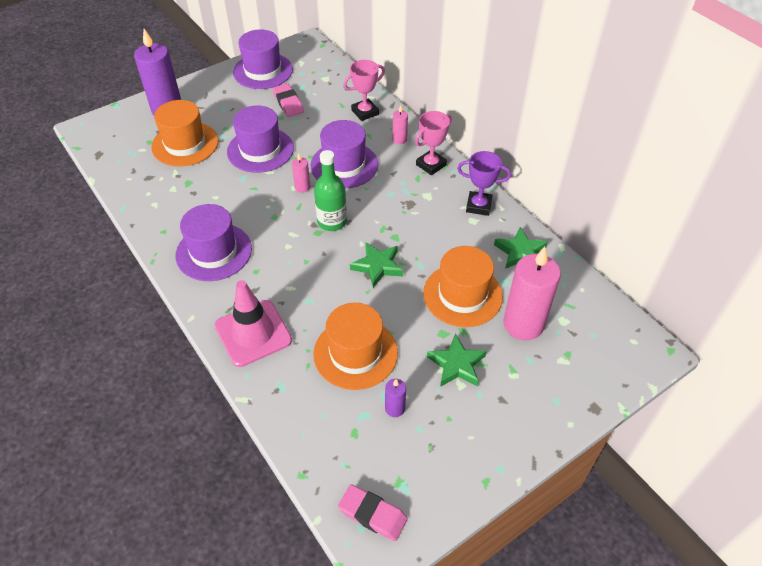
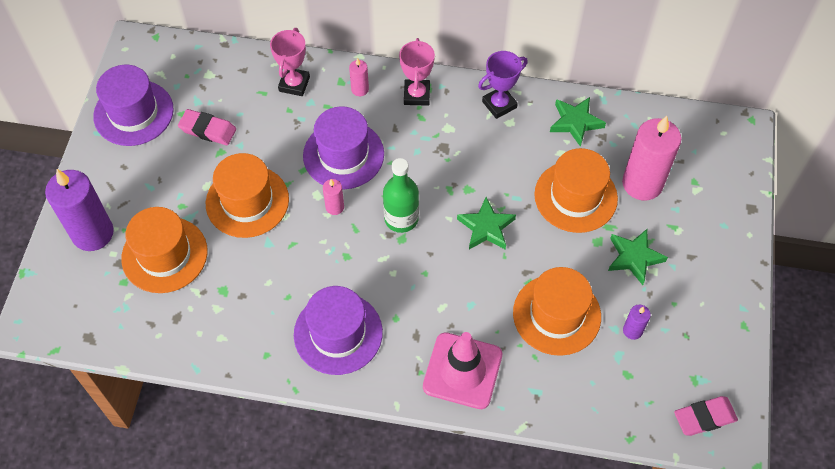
camera: 45 degrees left, 10 degrees up
purple hat [227,105,294,173] -> orange hat [206,153,289,238]

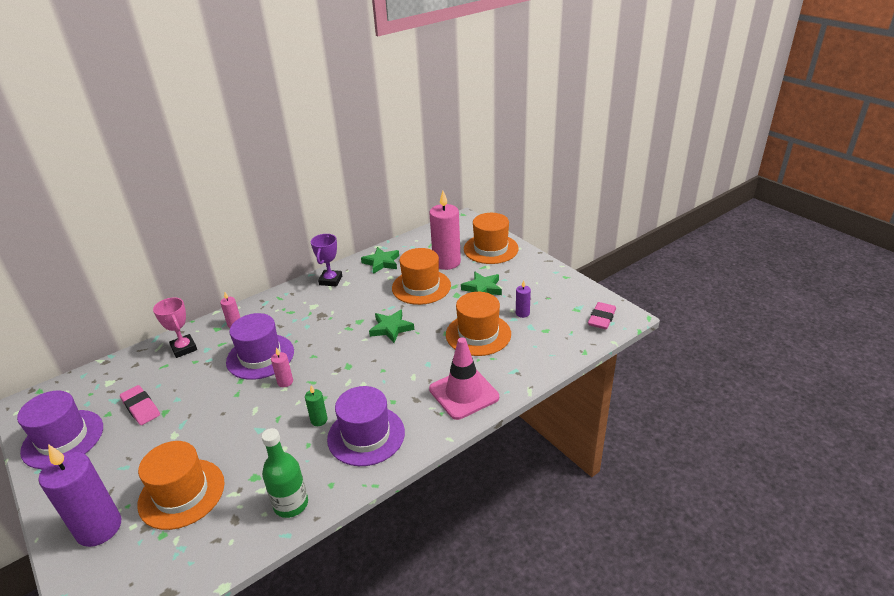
camera: 45 degrees left, 25 degrees down
pink eraser [178,109,236,145] -> pink eraser turned 75 degrees clockwise [120,385,160,425]
orange hat [206,153,289,238] -> orange hat moved to [464,213,519,264]
green bottle [383,158,419,233] -> green bottle moved to [262,428,308,518]
pink trophy [399,38,435,106] -> none
none -> green candle [305,385,328,426]

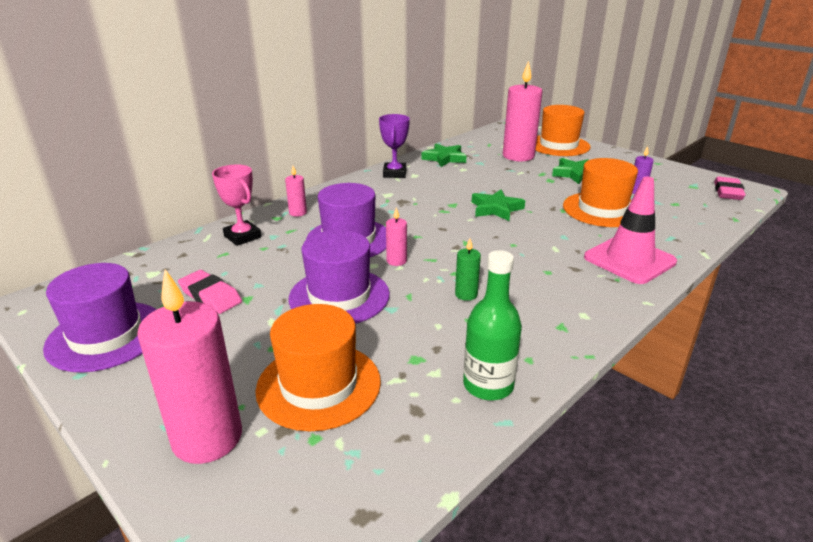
camera: 10 degrees left, 5 degrees down
purple candle [39,444,121,547] -> pink candle [137,269,242,464]
purple hat [327,386,405,466] -> purple hat moved to [289,230,390,324]
orange hat [392,248,451,305] -> none

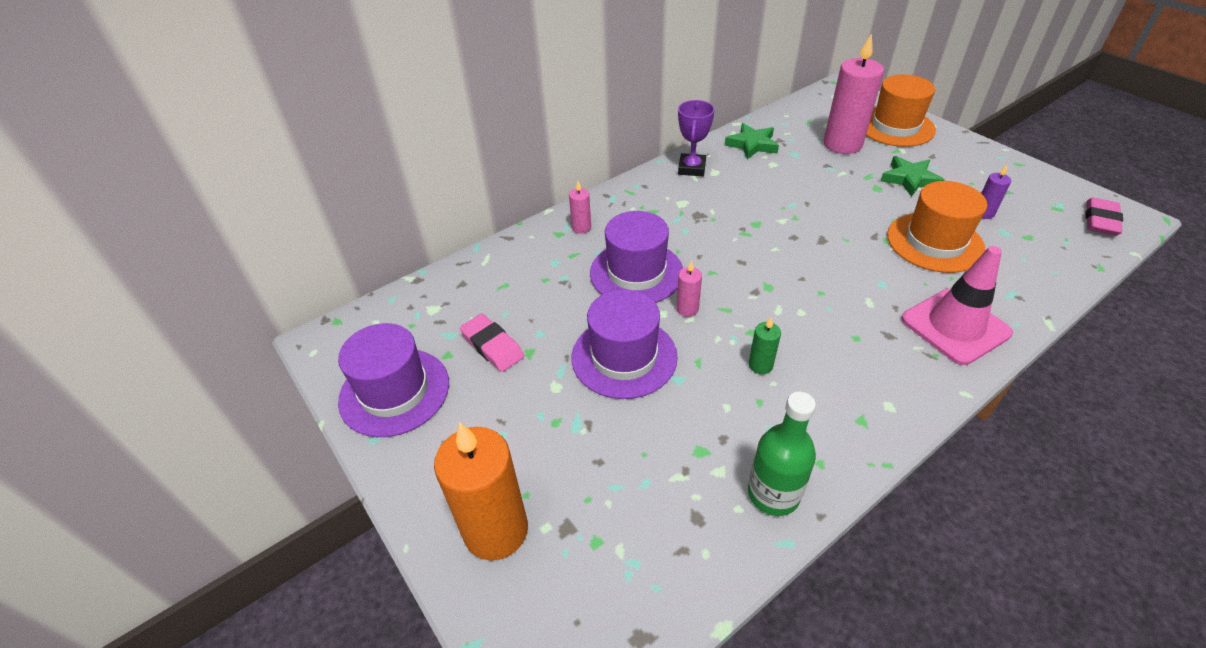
camera: 10 degrees right, 15 degrees up
pink candle [137,269,242,464] -> orange candle [434,422,528,560]
pink trophy [212,164,261,246] -> none
orange hat [255,304,381,431] -> none
green star [472,190,525,221] -> none

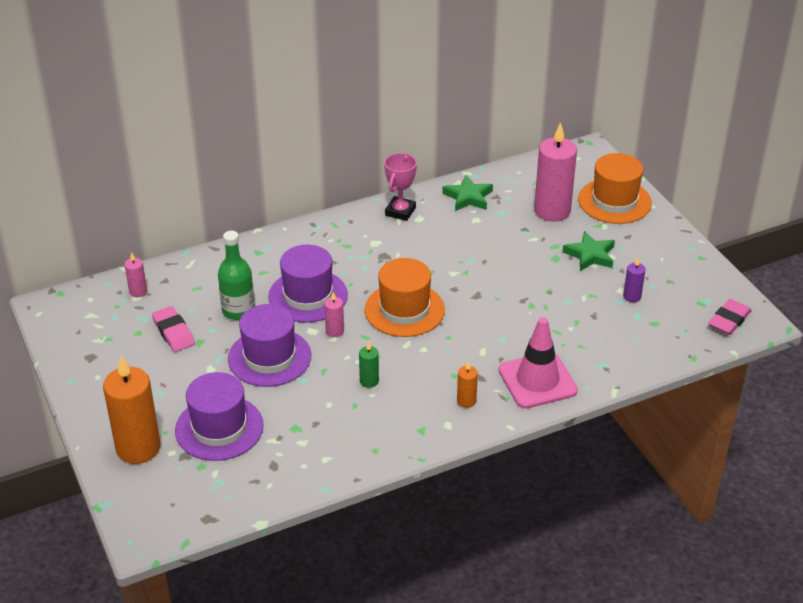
camera: 10 degrees right, 5 degrees down
purple hat [338,323,449,437] -> purple hat moved to [175,372,264,461]
pink candle [569,181,591,233] -> pink candle moved to [125,253,147,297]
purple trophy [678,100,715,176] -> pink trophy [384,153,417,221]
green bottle [748,392,816,516] -> green bottle moved to [218,231,255,320]
orange hat [887,181,987,273] -> orange hat moved to [365,258,445,337]
none -> orange candle [457,361,478,408]

